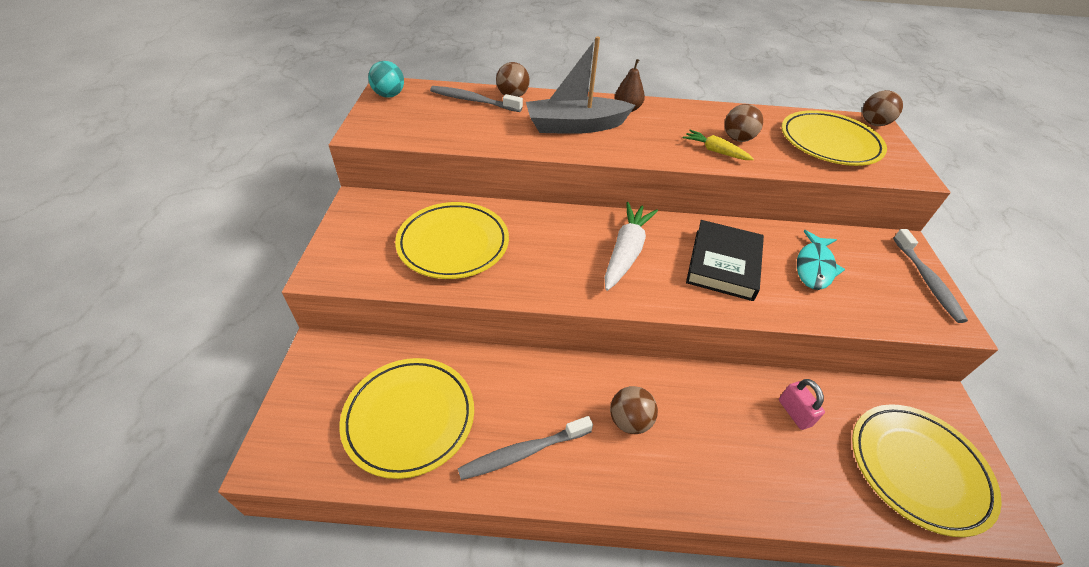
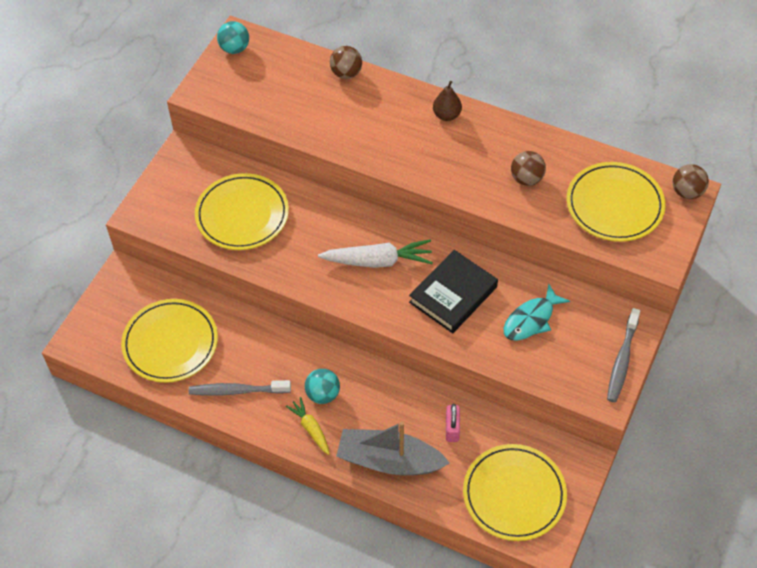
camera: 25 degrees right, 10 degrees up
grey toothbrush [430,86,523,112] -> none
grey boat [526,36,636,134] -> grey boat moved to [336,421,450,475]
white carrot [604,202,658,291] -> white carrot turned 45 degrees clockwise [318,239,433,268]
brown ball [610,386,658,434] -> turquoise ball [305,369,340,404]
yellow carrot [683,130,754,160] -> yellow carrot moved to [286,397,330,455]

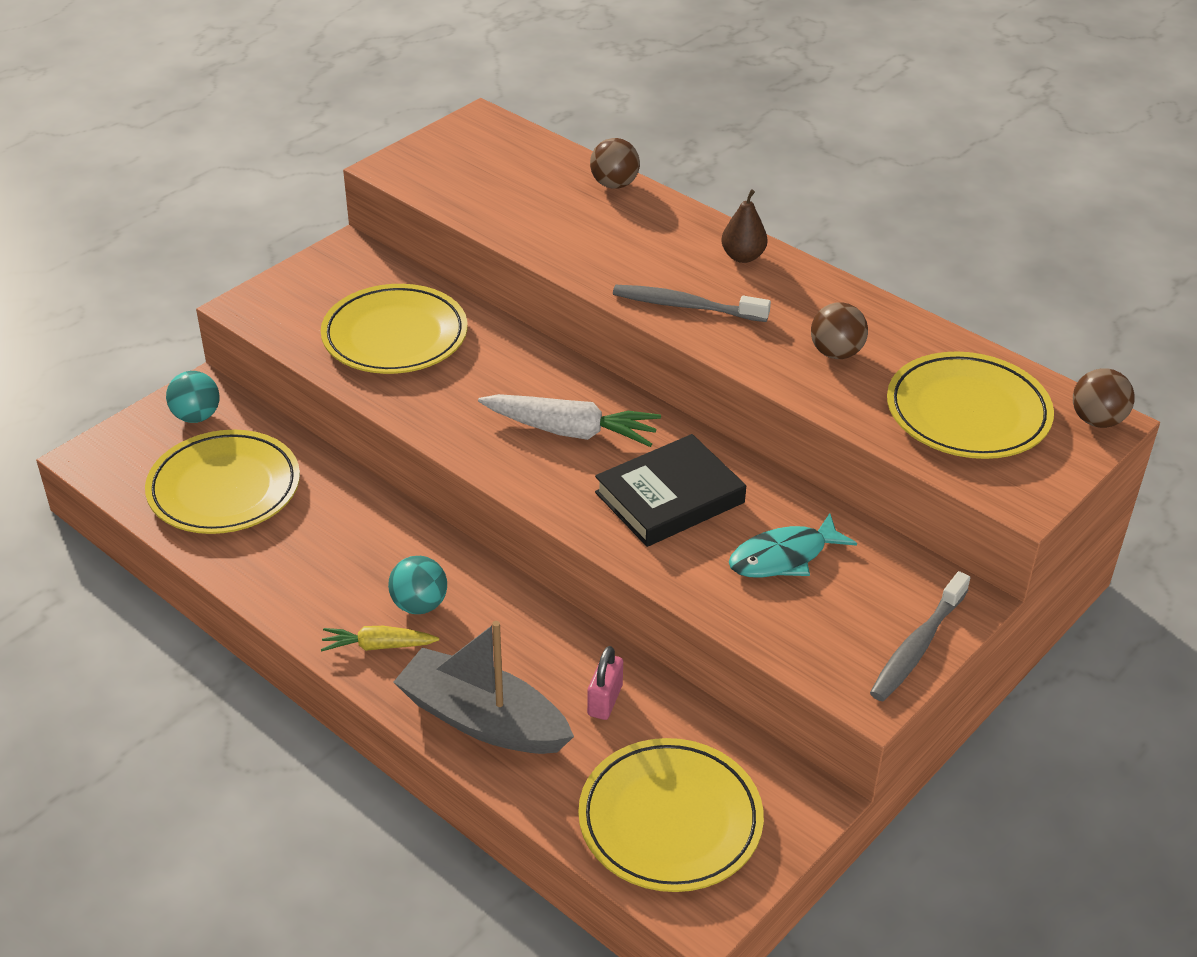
camera: 15 degrees right, 15 degrees down
grey toothbrush [189,380,291,396] -> grey toothbrush moved to [613,285,771,322]
turquoise ball [217,21,249,54] -> turquoise ball moved to [166,371,219,423]
yellow carrot [286,397,330,455] -> yellow carrot turned 75 degrees counterclockwise [321,626,439,652]

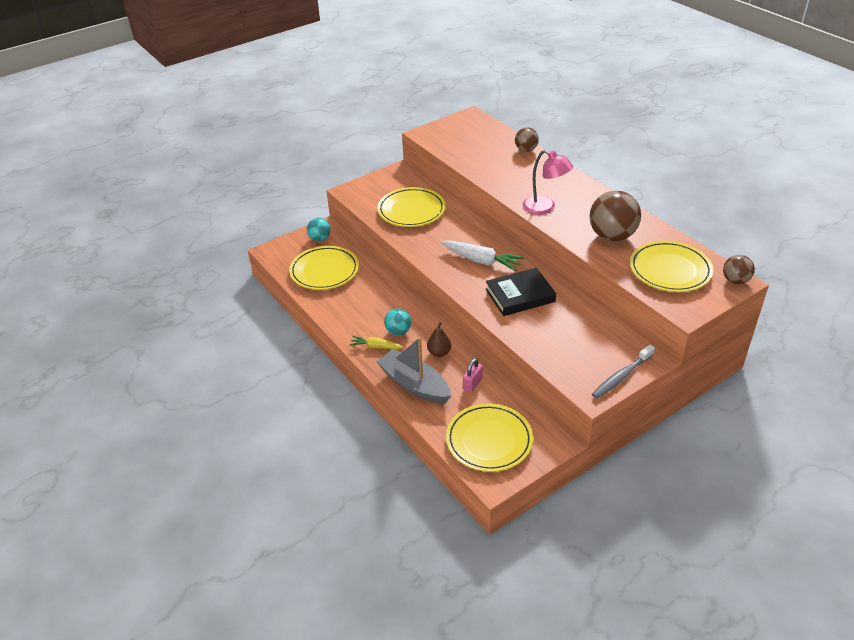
camera: 15 degrees right, 0 degrees up
grey toothbrush [613,285,771,322] -> pink lamp [522,150,573,215]
brown pear [721,189,768,263] -> brown pear moved to [427,322,451,357]
turquoise fish [729,513,857,578] -> none
brown ball [811,302,868,359] -> brown ball [590,191,641,241], size x1.81

